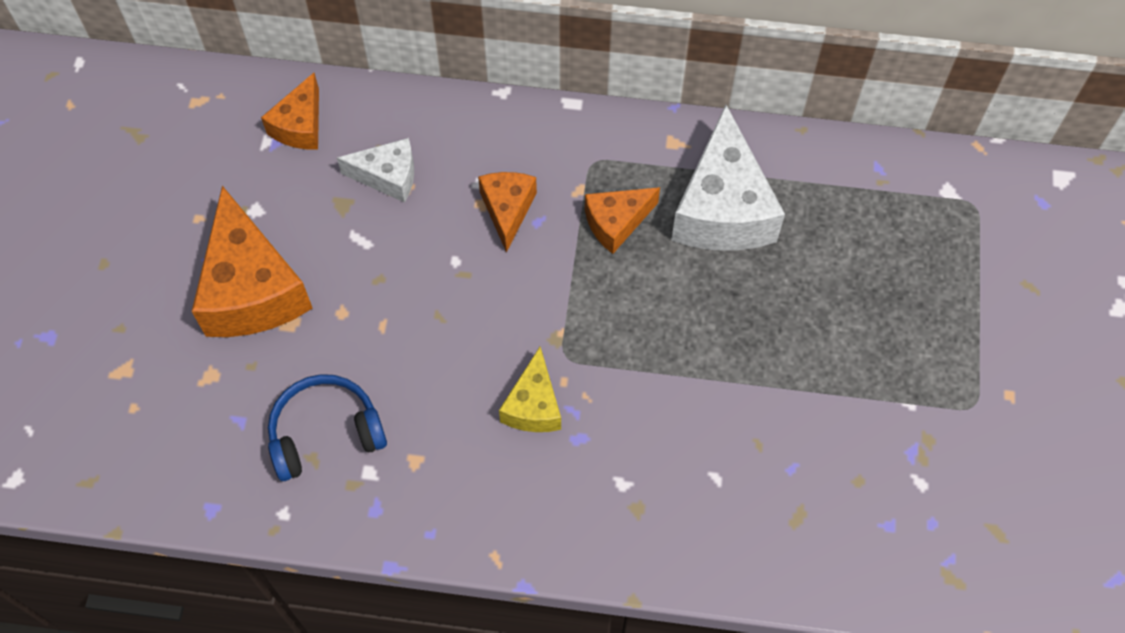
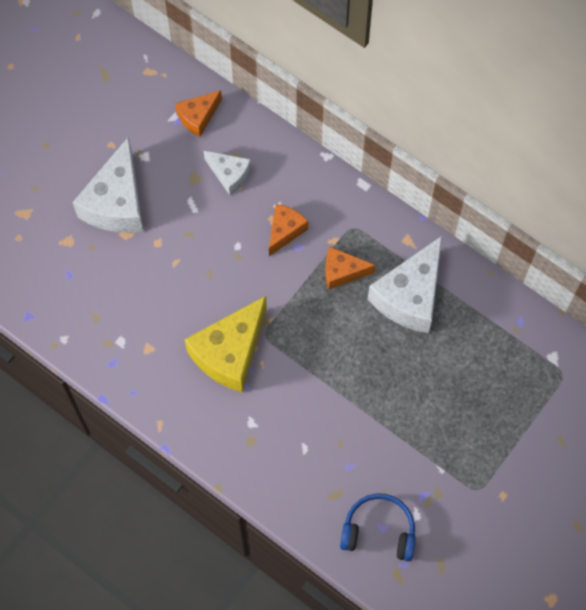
camera: 30 degrees right, 5 degrees up
orange cheese [192,186,313,337] -> white cheese [72,137,143,233]
blue headphones [268,374,387,481] -> blue headphones moved to [340,493,416,562]
yellow cheese [499,347,561,432] -> yellow cheese [184,296,267,393], size x1.82

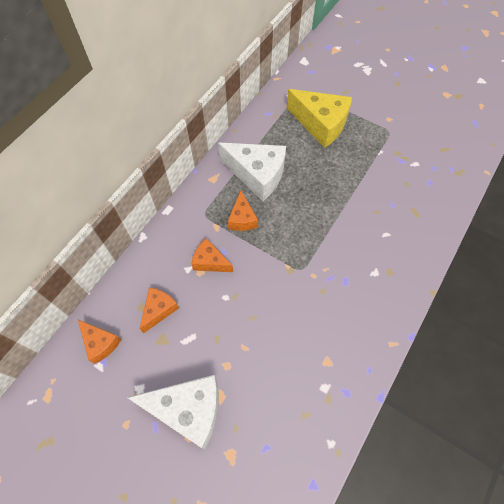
camera: 95 degrees left, 5 degrees down
yellow cheese [184,296,267,393] -> yellow cheese moved to [287,89,352,148]
white cheese [203,150,251,195] -> orange cheese [140,287,179,333]
blue headphones [340,493,416,562] -> none

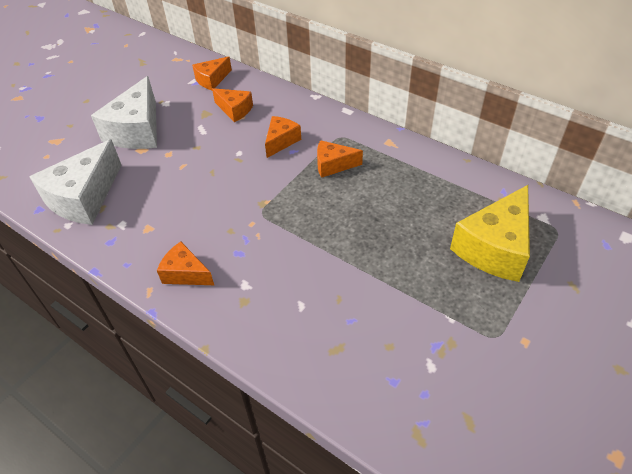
camera: 95 degrees right, 15 degrees down
white cheese [218,143,286,201] -> white cheese moved to [29,139,121,225]
none -> orange cheese [157,242,214,285]

